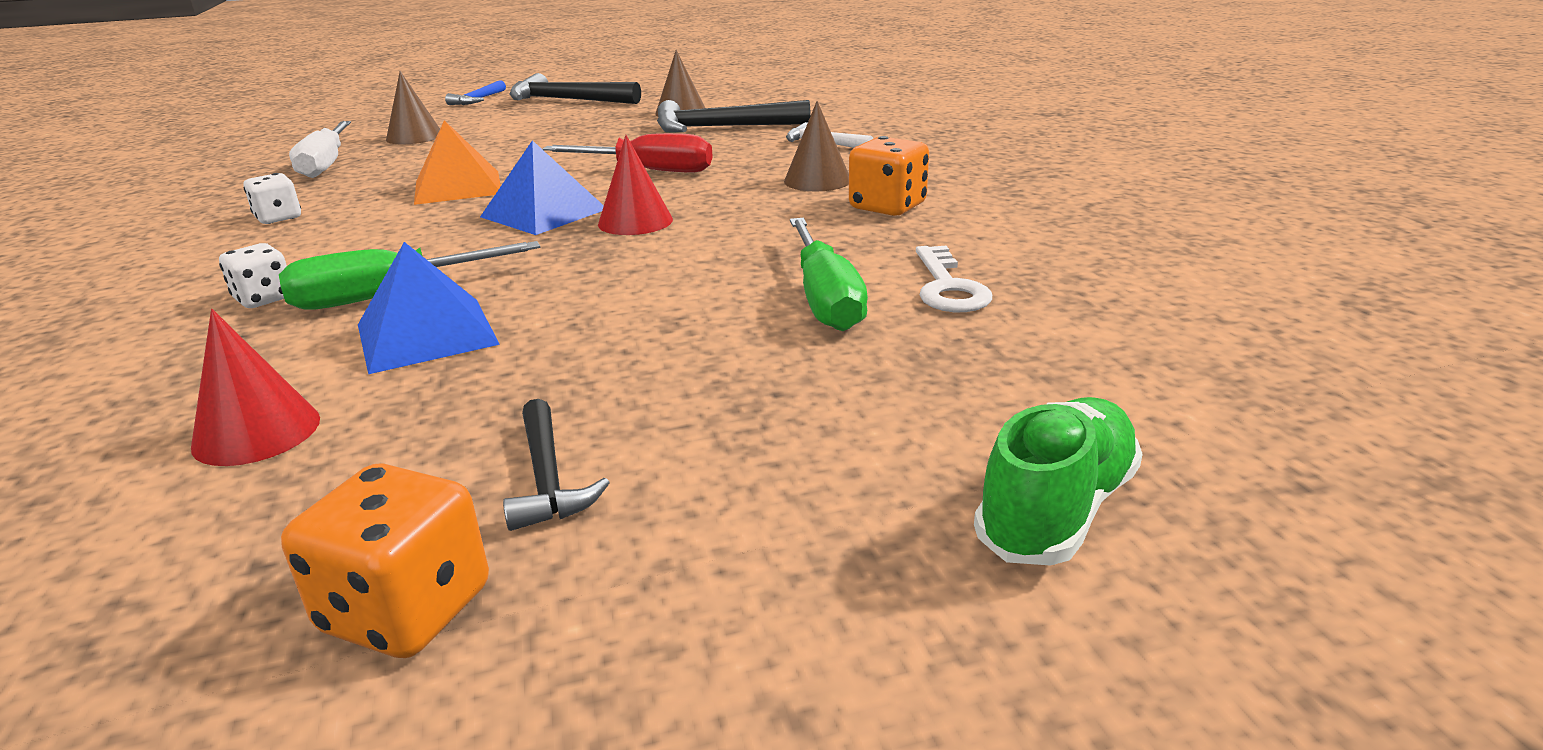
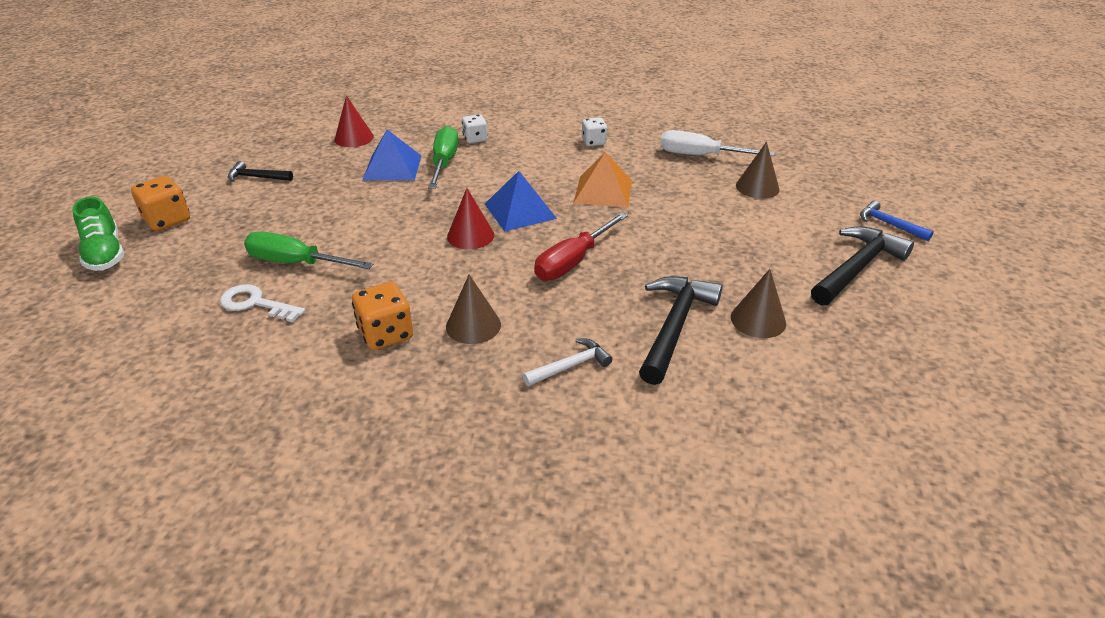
camera: 115 degrees right, 10 degrees up
orange dice [281,463,489,658] -> orange dice moved to [131,176,190,231]

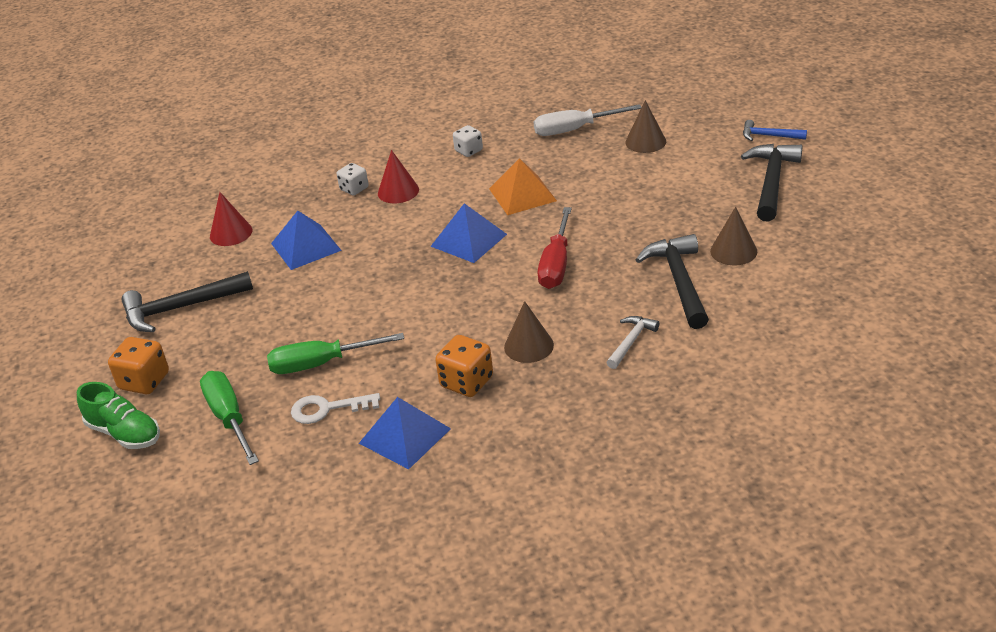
camera: 25 degrees left, 0 degrees up
black hammer [228,161,293,182] -> black hammer [121,271,253,332], size x1.81
green screwdriver [428,126,459,189] -> green screwdriver moved to [200,371,259,465]
red cone [447,188,494,249] -> red cone moved to [378,150,419,203]
none -> blue pyramid [359,397,451,469]

